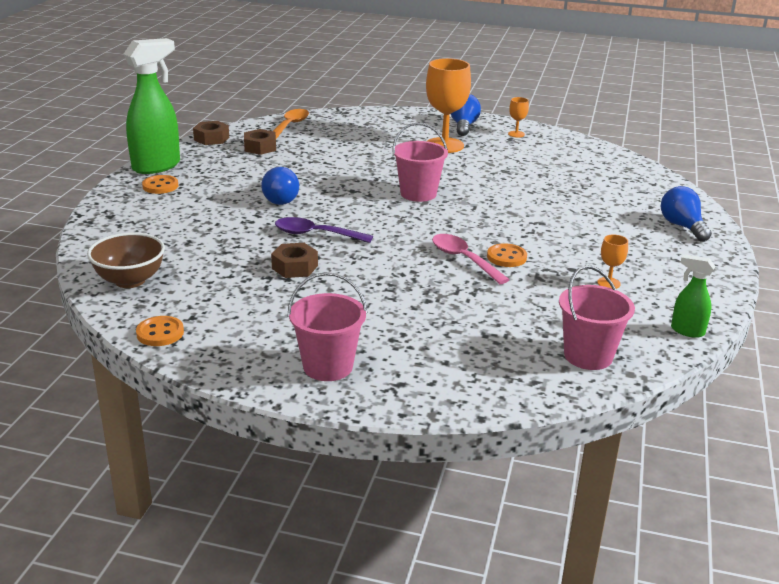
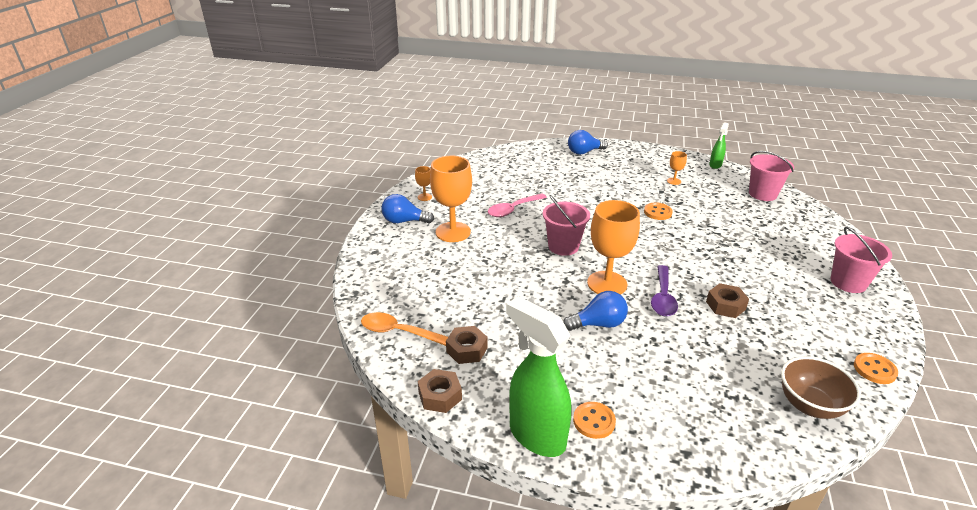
camera: 90 degrees left, 5 degrees up
pink spoon [432,234,510,284] -> pink spoon moved to [488,193,547,217]
none -> orange goblet [587,200,640,295]

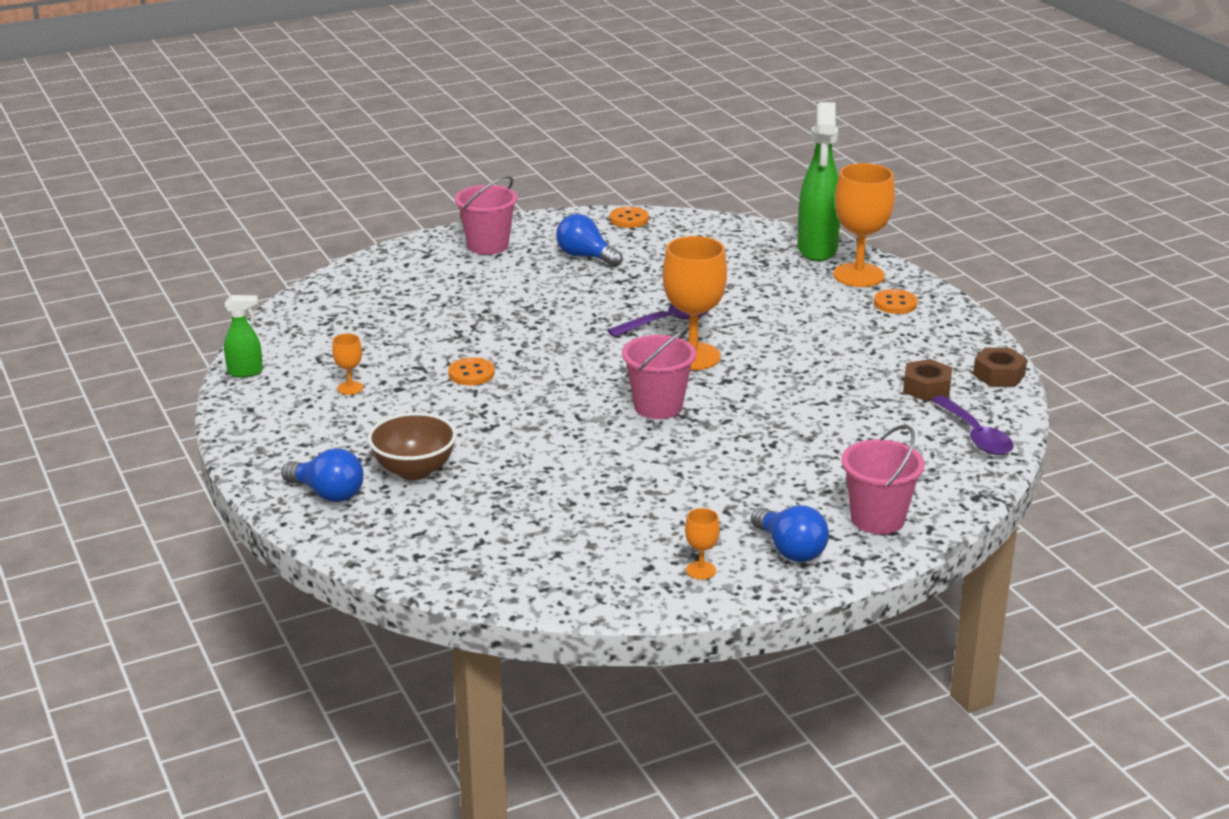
camera: 130 degrees left, 5 degrees down
orange spoon [361,312,448,346] -> purple spoon [932,396,1014,455]
orange goblet [430,156,472,242] -> orange goblet moved to [833,163,895,287]
pink spoon [488,193,547,217] -> none
green spray bottle [506,296,571,457] -> green spray bottle moved to [797,102,840,261]
blue light bulb [563,291,628,331] -> blue light bulb moved to [556,214,623,267]
brown nut [706,283,749,318] -> none
pink bucket [749,151,794,201] -> pink bucket moved to [842,425,925,534]
brown bowl [781,356,861,419] -> brown bowl moved to [367,412,457,480]

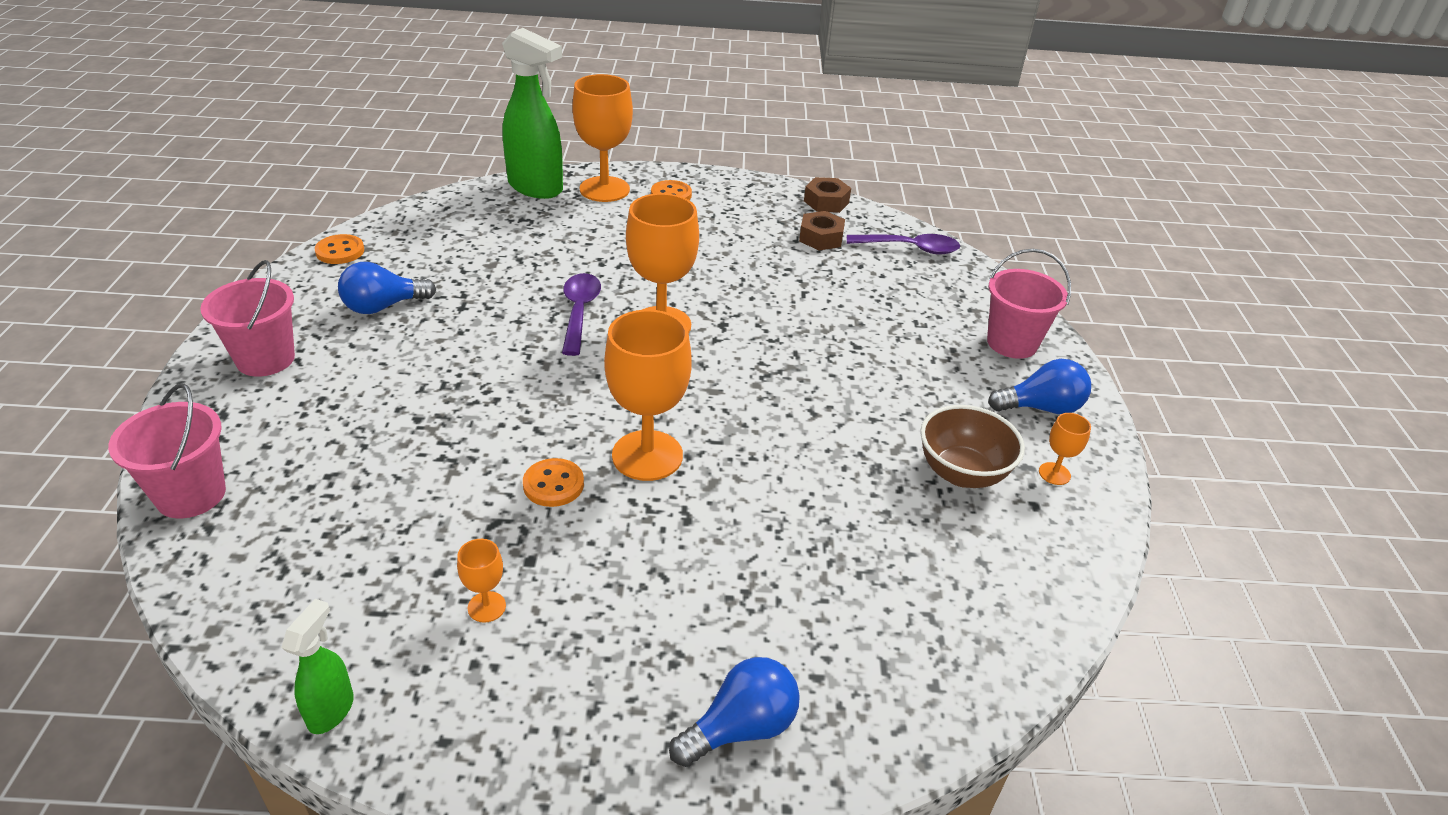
camera: 65 degrees left, 10 degrees up
brown bowl [367,412,457,480] -> brown bowl moved to [920,405,1025,488]
pink bucket [622,326,696,419] -> pink bucket moved to [108,383,226,519]
none -> orange goblet [604,309,692,481]

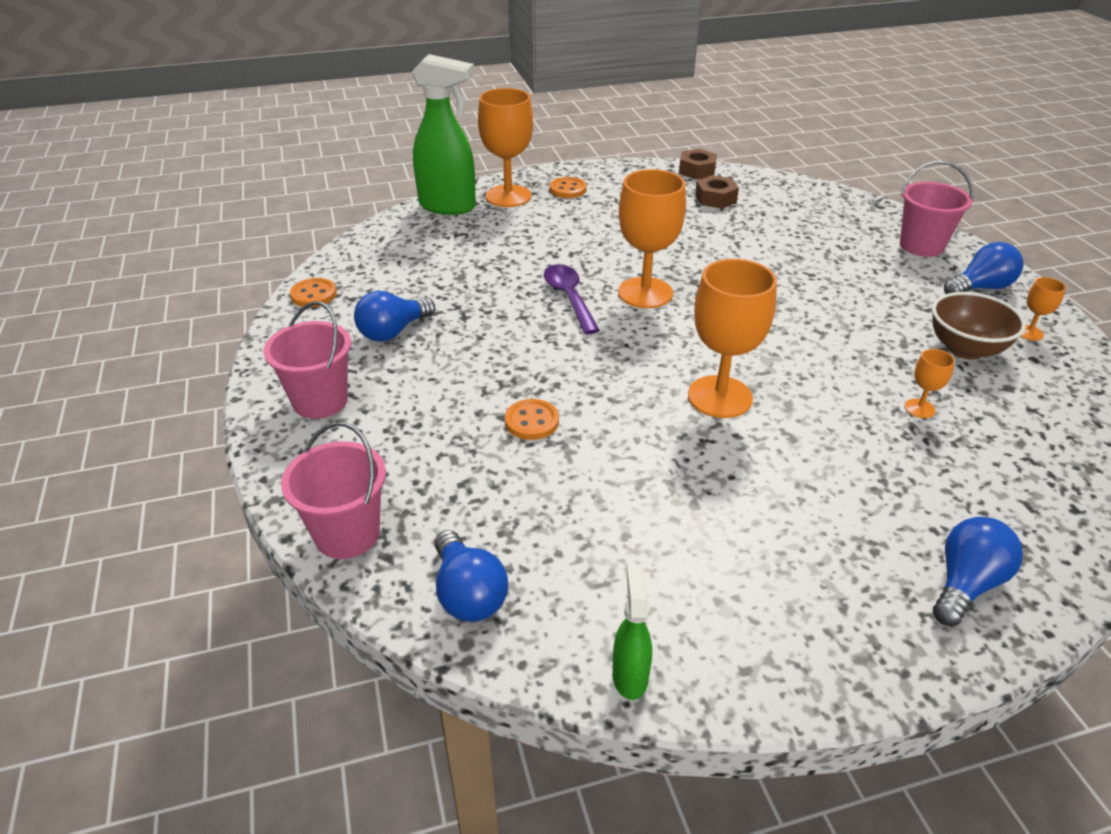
camera: 15 degrees left, 0 degrees up
orange goblet [457,539,506,623] -> orange goblet moved to [905,349,955,418]
orange button [523,458,584,507] -> orange button moved to [505,399,559,440]
purple spoon [847,234,960,255] -> none
none -> blue light bulb [435,530,508,622]

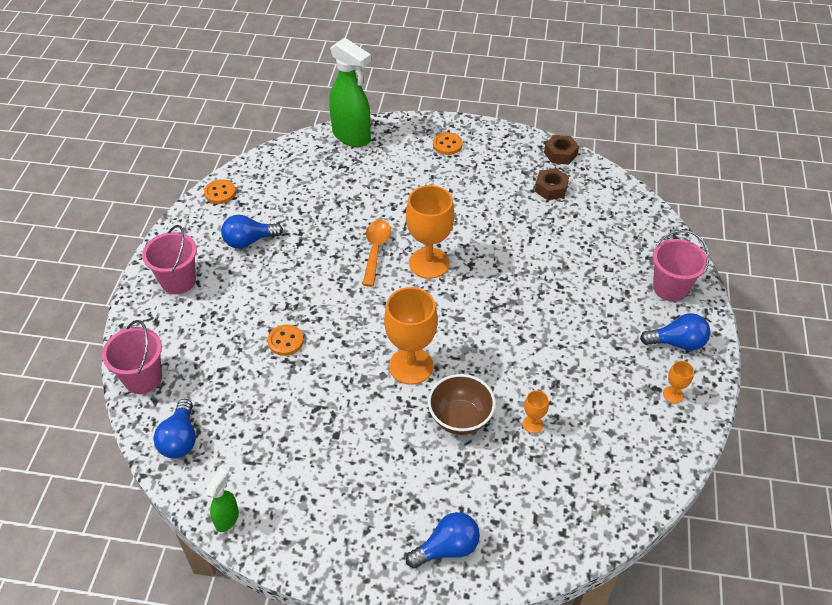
camera: 25 degrees right, 10 degrees up
orange goblet [478,88,533,207] -> none
purple spoon [544,264,600,334] -> orange spoon [362,220,391,287]
brown bowl [932,292,1026,360] -> brown bowl moved to [428,374,496,435]

